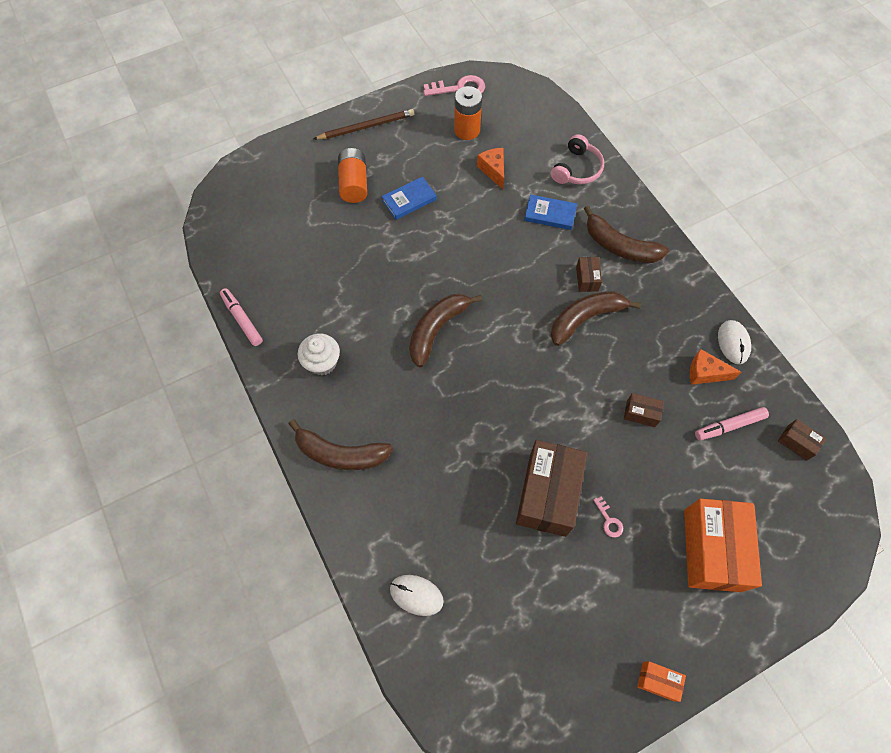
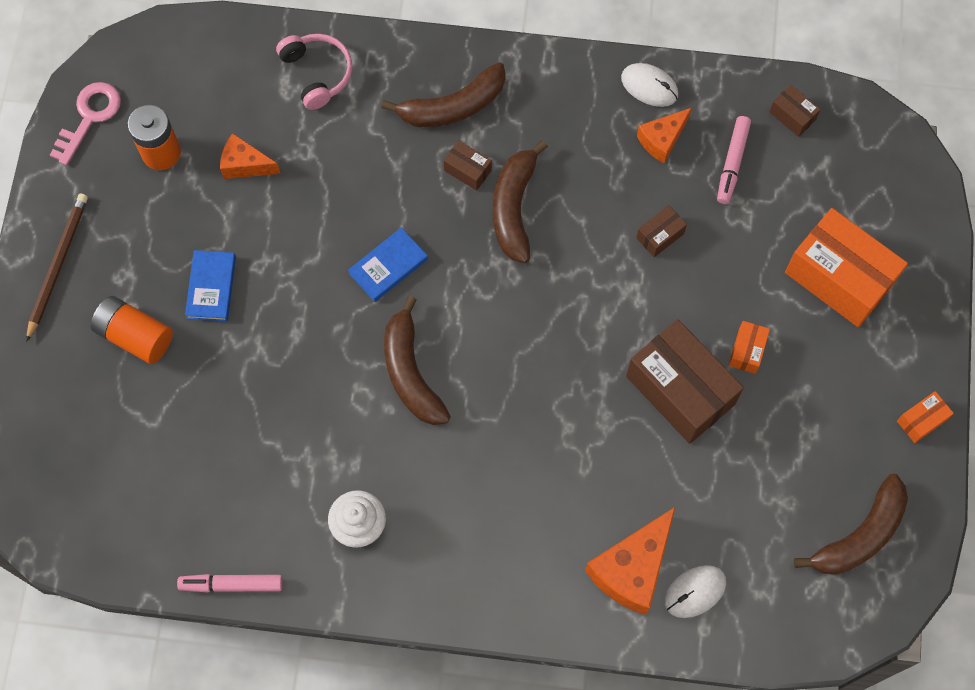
camera: 55 degrees left, 5 degrees up
brown banana [288,419,393,470] -> brown banana moved to [794,474,908,575]
blue book [524,194,577,230] -> blue book moved to [348,228,428,302]
pink key [593,496,623,538] -> orange box [728,321,770,374]
brown box [778,419,826,461] -> brown box turned 60 degrees clockwise [770,85,821,137]
none -> orange cheese [585,507,675,615]

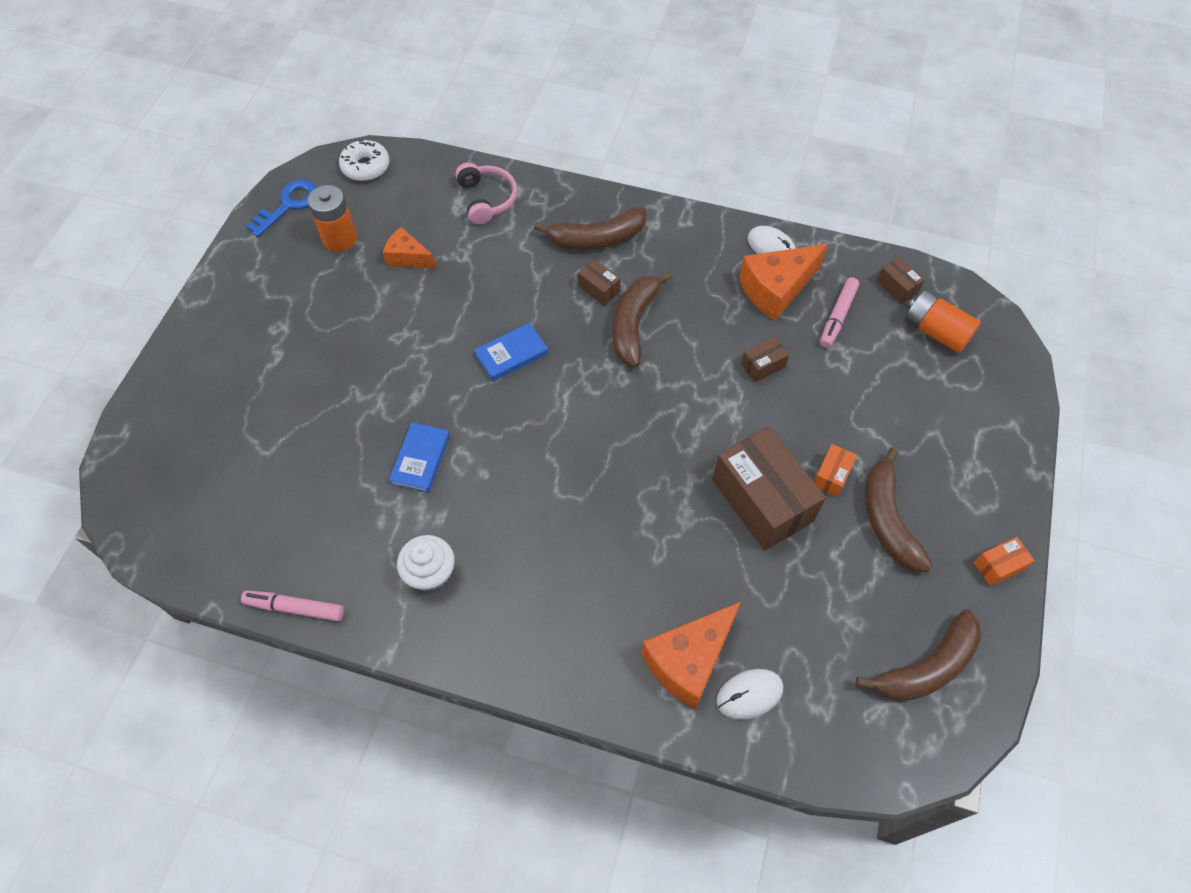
camera: 10 degrees right, 10 degrees down
brown pencil [26,193,88,342] -> none
pink key [50,82,121,166] -> blue key [246,180,317,237]
orange battery [91,296,173,364] -> orange battery moved to [905,290,981,353]
blue book [185,250,236,322] -> blue book moved to [389,422,450,493]
brown banana [384,296,451,425] -> brown banana moved to [865,447,933,572]
orange cheese [637,108,691,163] -> orange cheese [739,244,828,321], size x1.68
orange box [785,208,908,327] -> none
none -> white donut [339,140,389,181]

